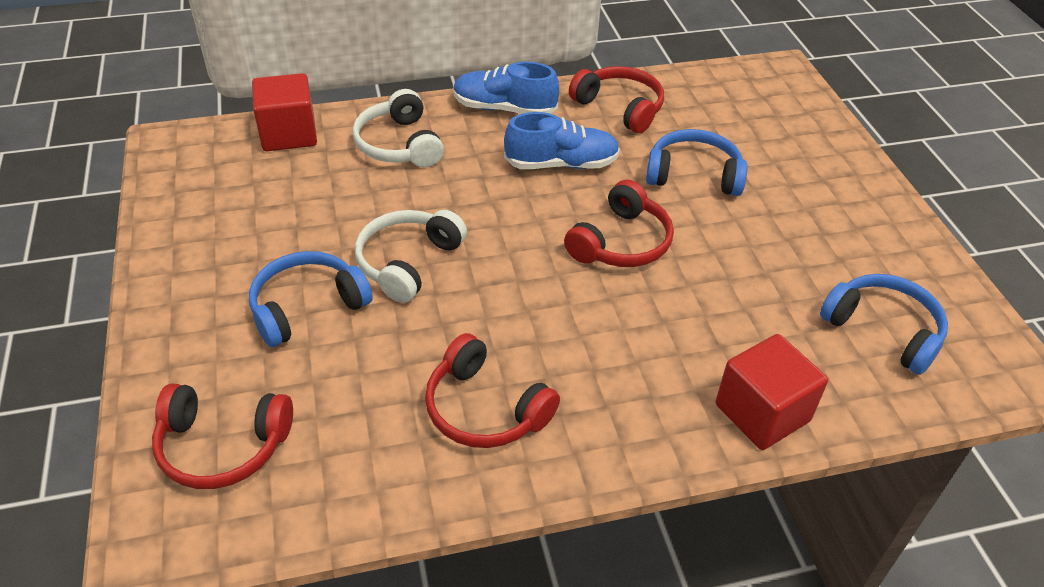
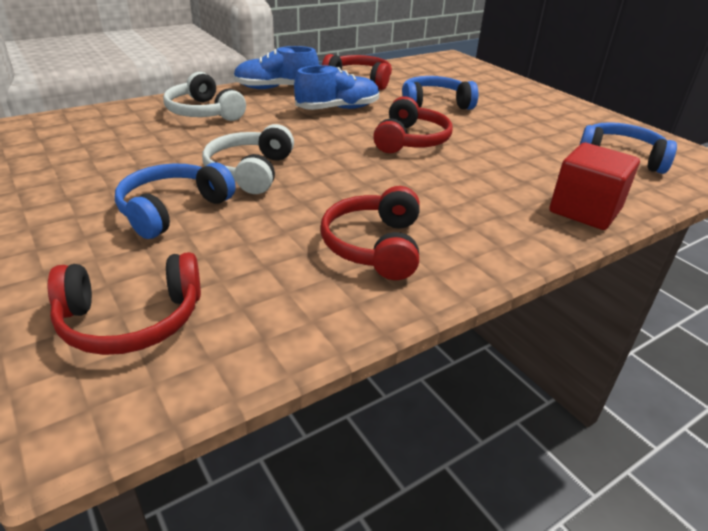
camera: 20 degrees left, 10 degrees down
red cube [252,73,317,151] -> none
red headphones [425,333,560,448] -> red headphones turned 75 degrees clockwise [321,186,420,280]

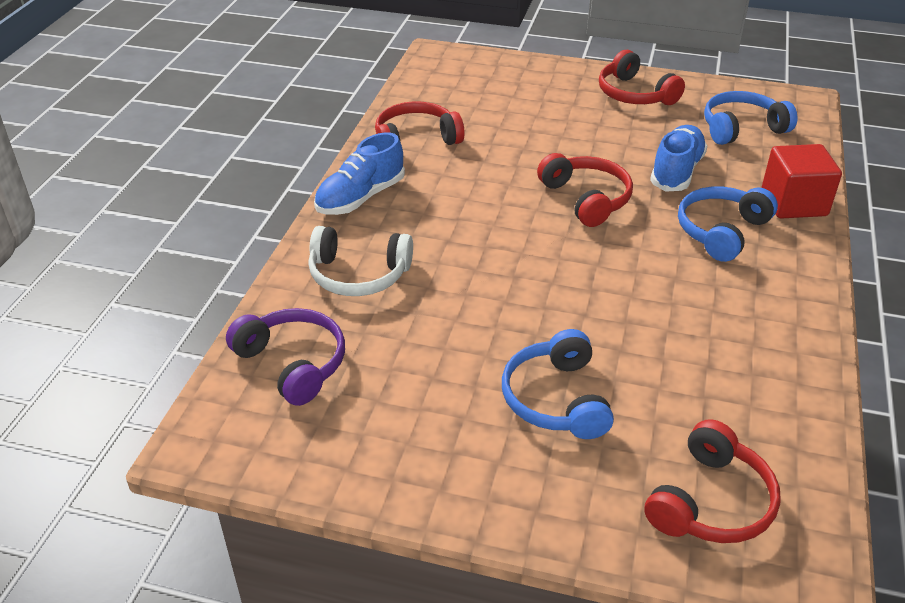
camera: 40 degrees left, 5 degrees up
white headphones [202,124,294,194] -> none
blue shoe [294,65,379,110] -> blue shoe moved to [650,125,707,192]
red headphones [321,186,420,280] -> red headphones moved to [599,50,685,105]
blue headphones [402,76,479,110] -> blue headphones moved to [678,186,778,262]
none -> purple headphones [226,308,345,406]

